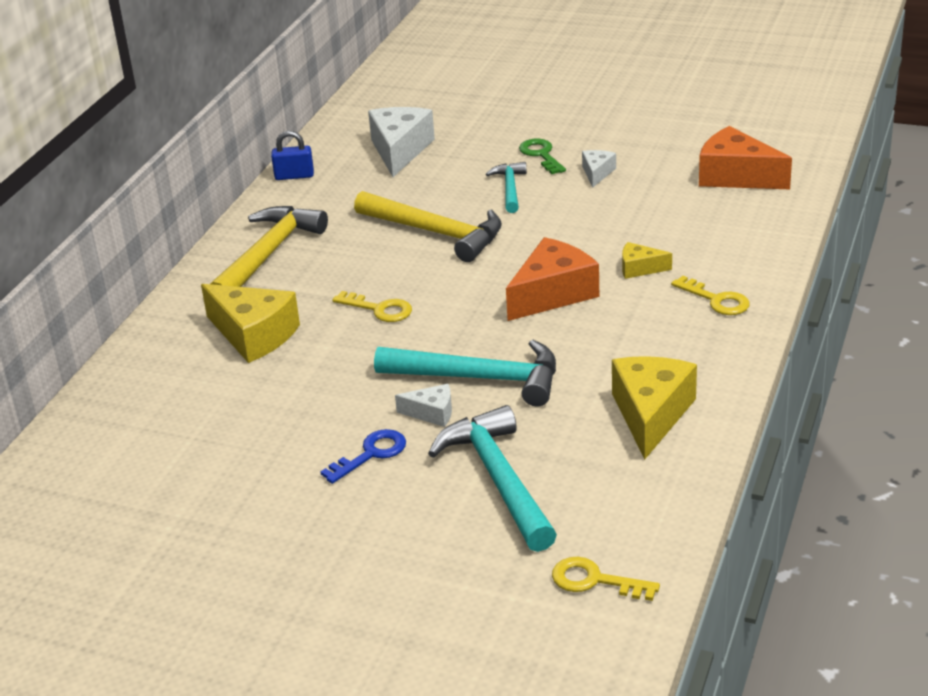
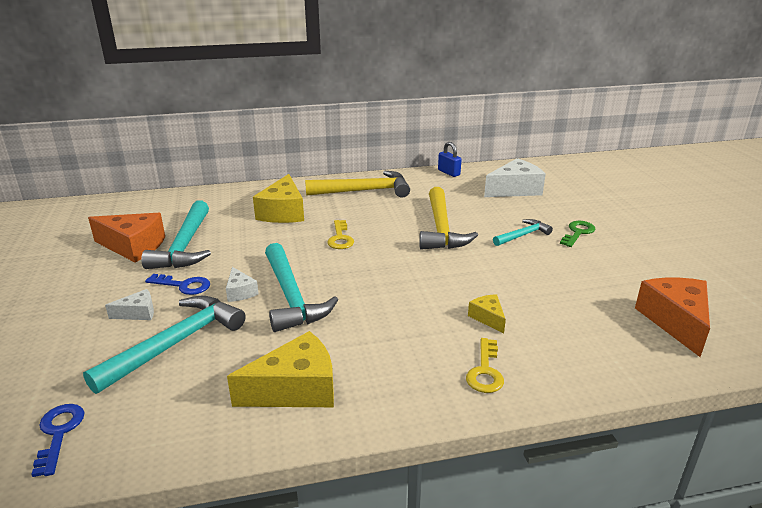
camera: 55 degrees right, 5 degrees down
orange cheese [506,237,599,321] -> orange cheese moved to [88,213,165,263]
yellow key [552,557,660,601] -> blue key [31,404,85,477]
white cheese [582,150,616,188] -> white cheese moved to [105,289,154,320]
none -> turquoise hammer [141,201,211,269]

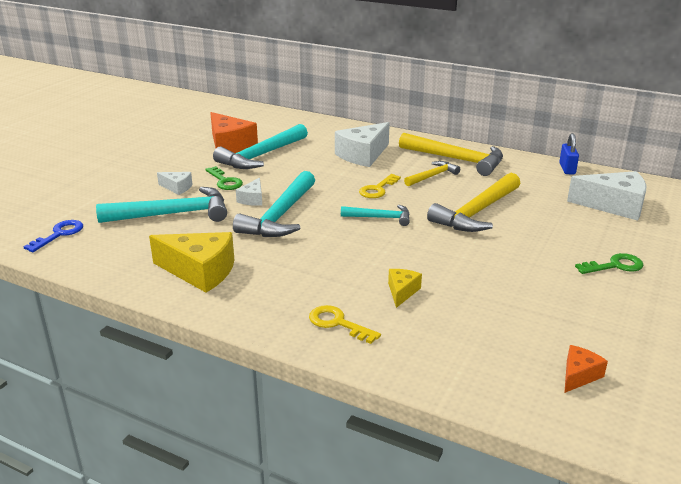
camera: 40 degrees right, 0 degrees up
blue key [145,274,210,295] -> green key [205,166,243,190]
yellow cheese [253,174,304,223] -> white cheese [335,122,390,167]
yellow key [466,338,504,393] -> yellow key turned 75 degrees clockwise [309,305,381,344]
turquoise hammer [493,219,553,246] -> turquoise hammer moved to [341,205,410,226]
orange cheese [635,278,710,357] -> orange cheese [564,345,608,393], size x0.51
none -> yellow hammer [404,161,460,186]

